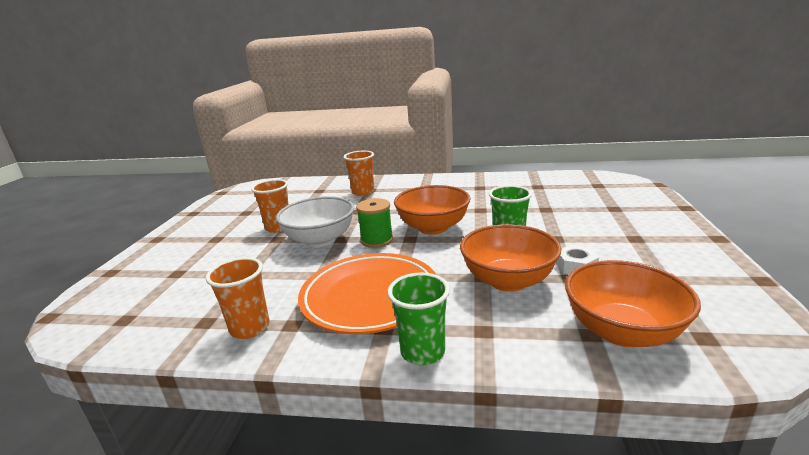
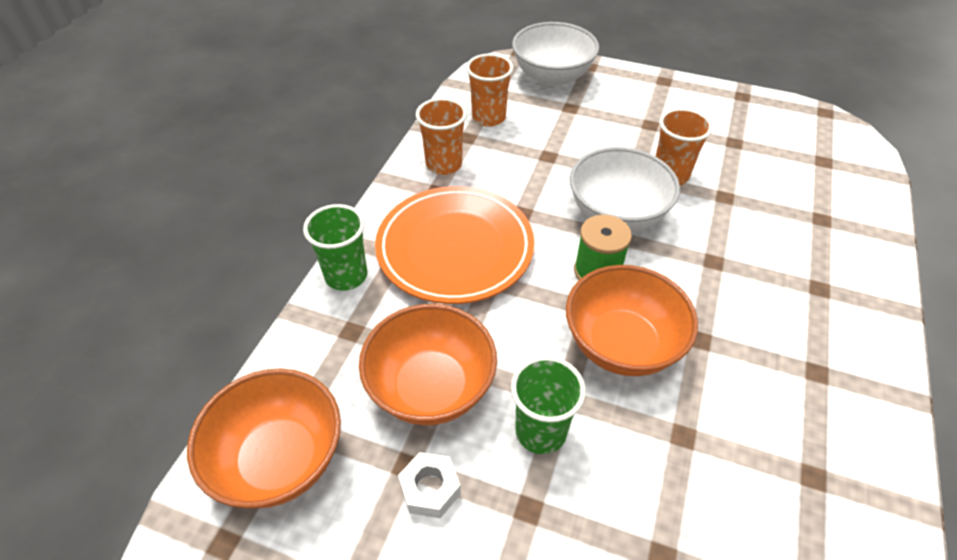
camera: 100 degrees right, 25 degrees up
orange cup [343,151,374,196] -> orange cup moved to [466,53,513,127]
none -> white bowl [512,22,599,86]

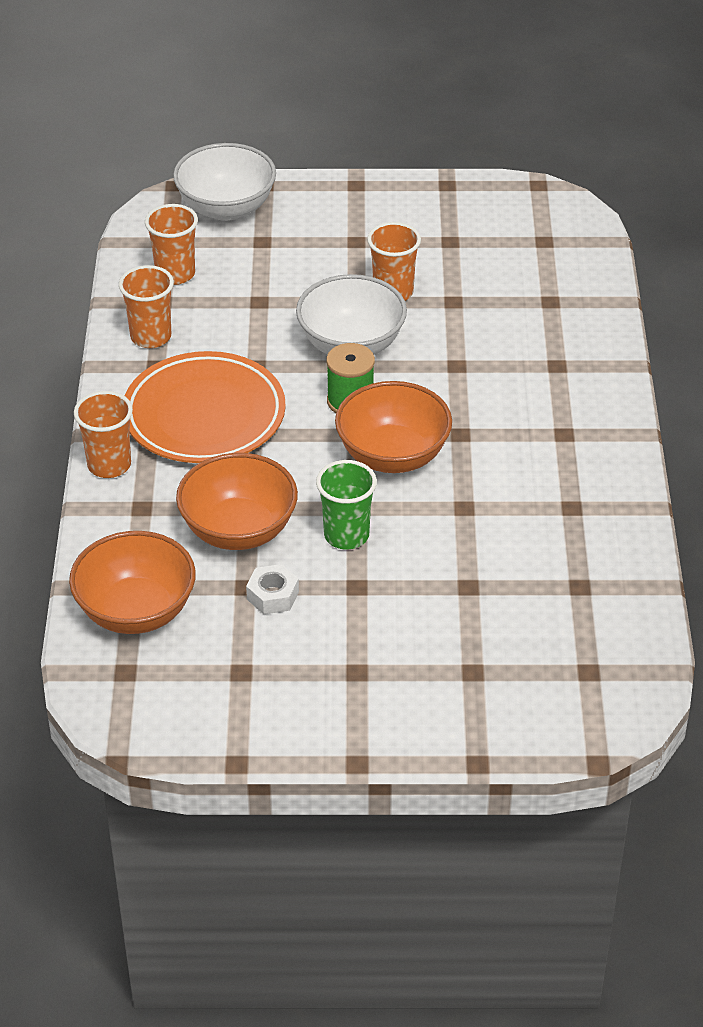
camera: 20 degrees left, 5 degrees down
green cup [303,204,367,291] -> orange cup [74,391,133,478]

